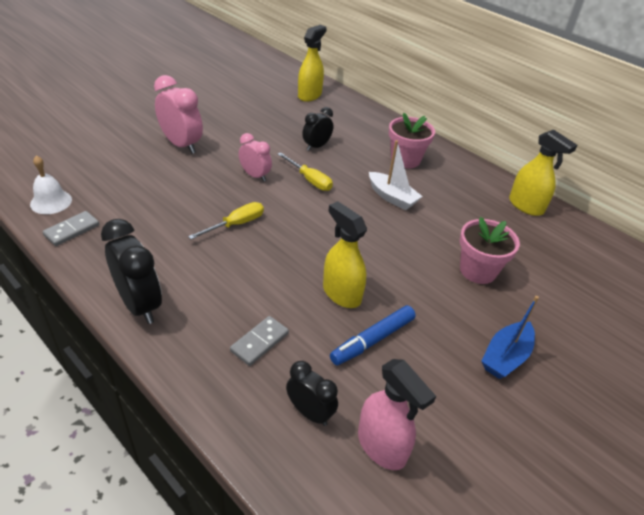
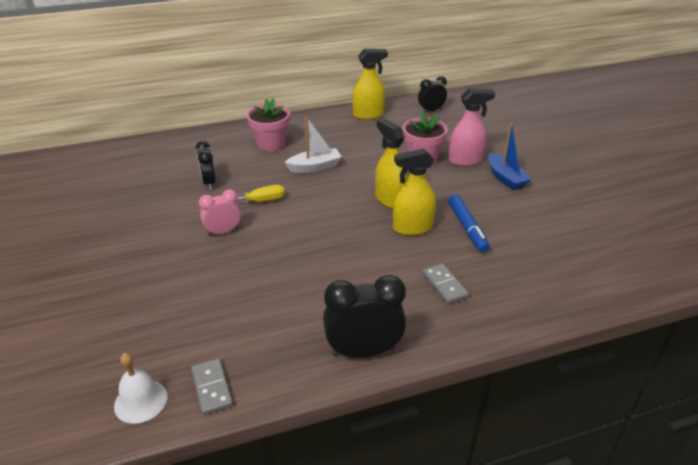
camera: 60 degrees left, 5 degrees down
pink clock [154,75,203,154] -> none
yellow screwdriver [188,202,264,239] -> none
black clock [286,361,338,426] -> black clock moved to [418,76,447,112]
yellow spray bottle [298,25,327,102] -> yellow spray bottle moved to [375,119,407,209]
pink spray bottle [358,359,436,470] -> pink spray bottle moved to [448,89,495,166]

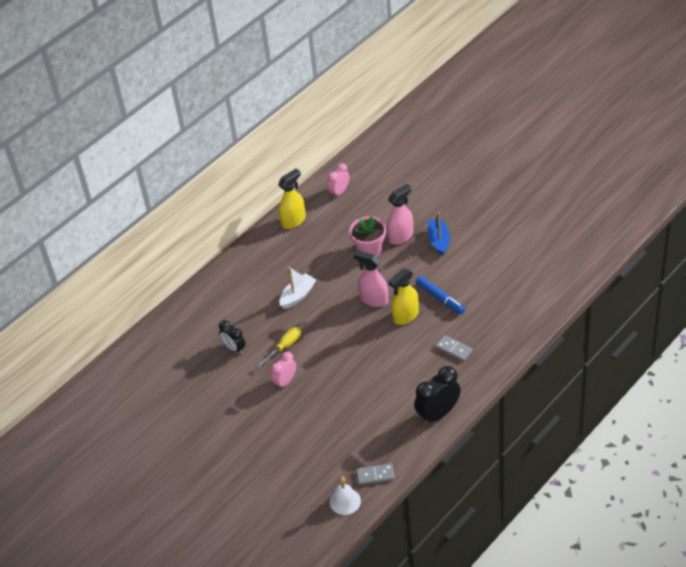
camera: 25 degrees left, 10 degrees up
grey domino [191,358,233,415] -> grey domino turned 45 degrees counterclockwise [356,464,395,485]
pink flower pot [246,98,290,152] -> none
yellow spray bottle [375,119,407,209] -> pink spray bottle [353,250,388,307]
black clock [418,76,447,112] -> pink clock [328,163,349,198]
blue boat [488,123,531,190] -> blue boat turned 135 degrees counterclockwise [428,212,450,255]

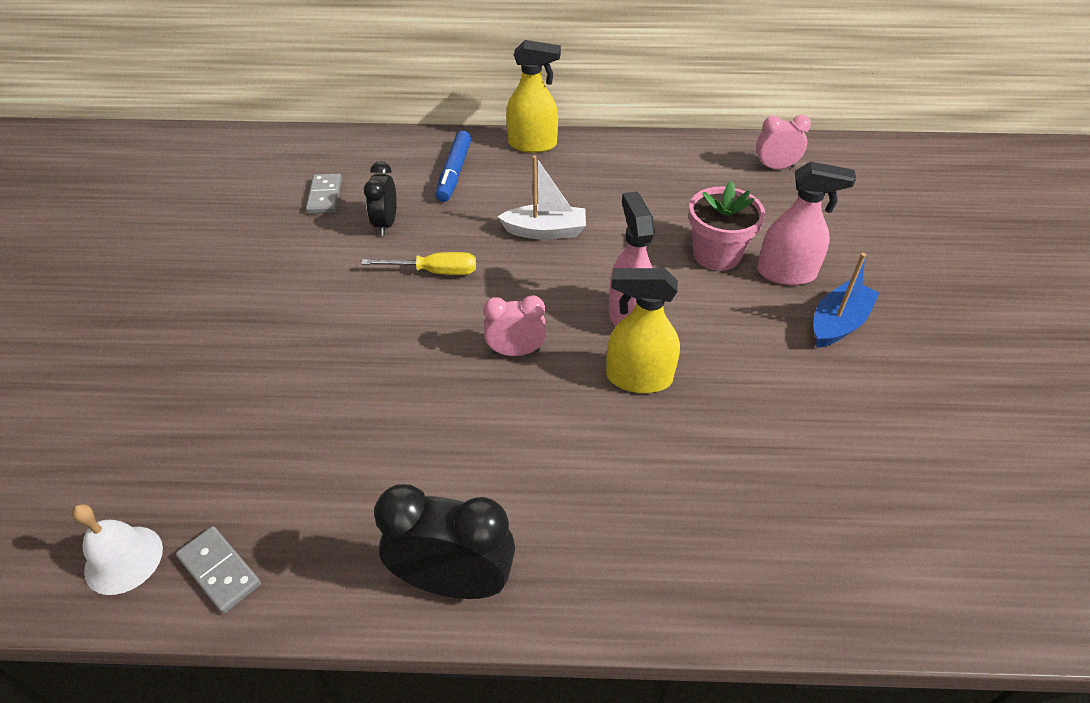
camera: 45 degrees right, 0 degrees up
pink clock [271,352,296,390] -> pink clock moved to [483,295,546,356]
yellow spray bottle [278,169,306,229] -> yellow spray bottle moved to [506,40,561,153]
blue marker [416,276,465,314] -> blue marker moved to [436,131,471,202]
grey domino [436,335,473,361] -> grey domino moved to [306,174,342,214]

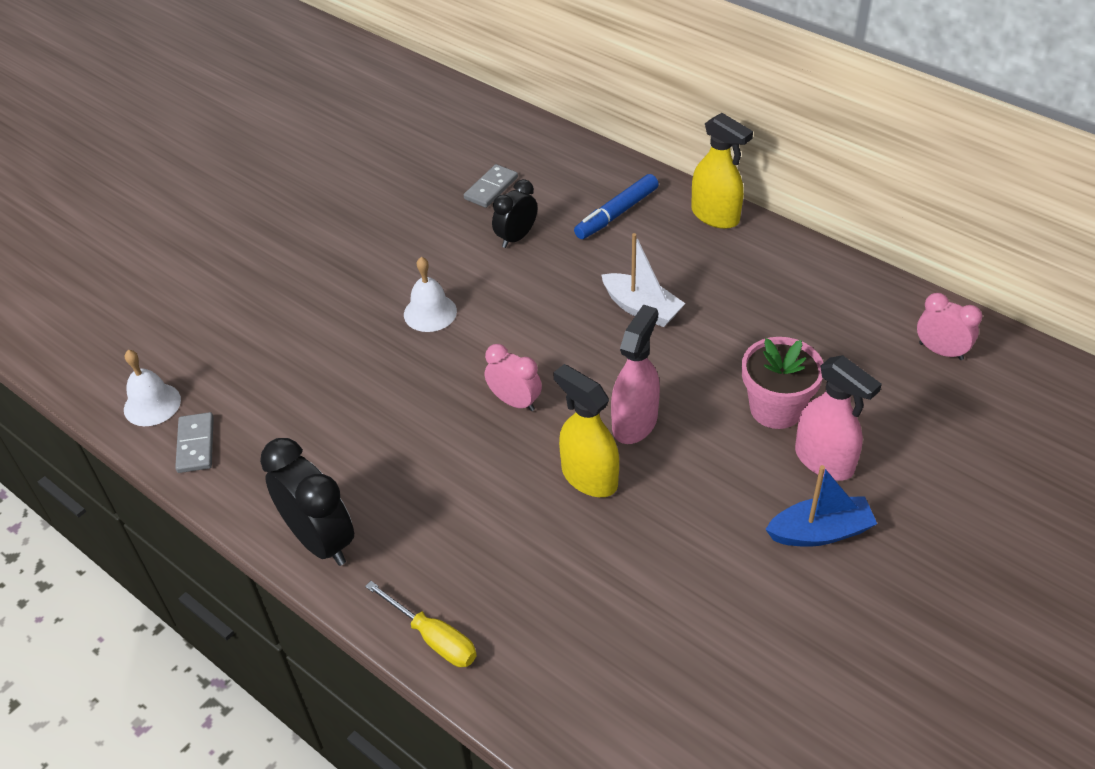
camera: 40 degrees right, 0 degrees up
yellow screwdriver [361,252,476,275] -> yellow screwdriver moved to [365,581,477,667]
none -> white bell [404,257,457,332]

